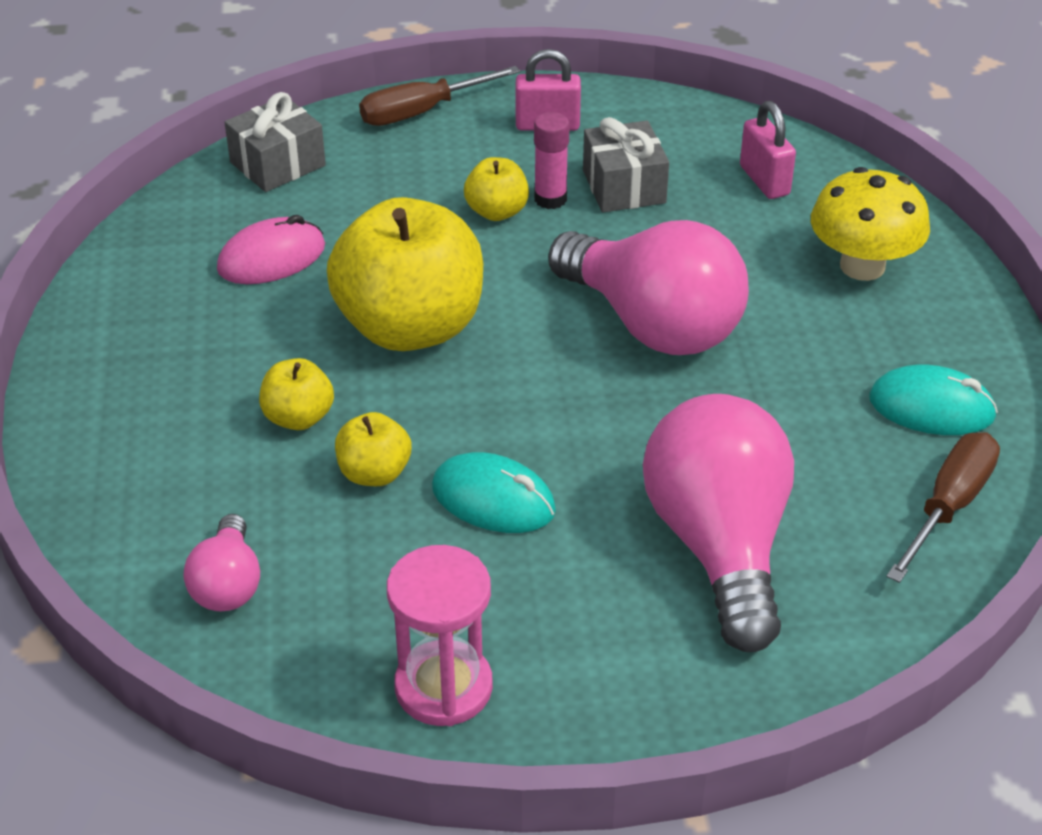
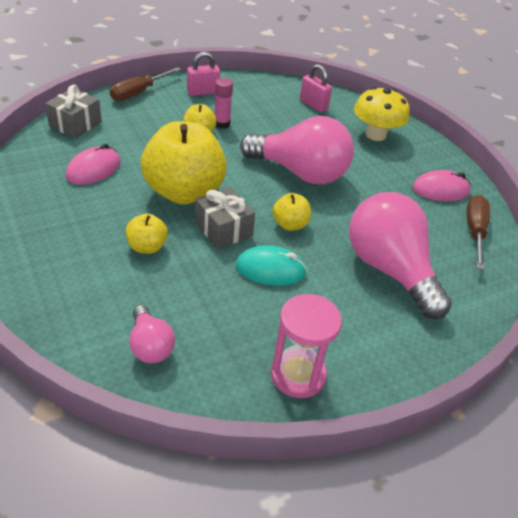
camera: 25 degrees left, 0 degrees up
yellow apple [335,412,411,486] -> yellow apple moved to [272,193,311,231]
grey gift [583,117,669,212] -> grey gift moved to [195,187,255,249]
turquoise mouse [869,364,998,435] -> pink mouse [412,170,471,201]

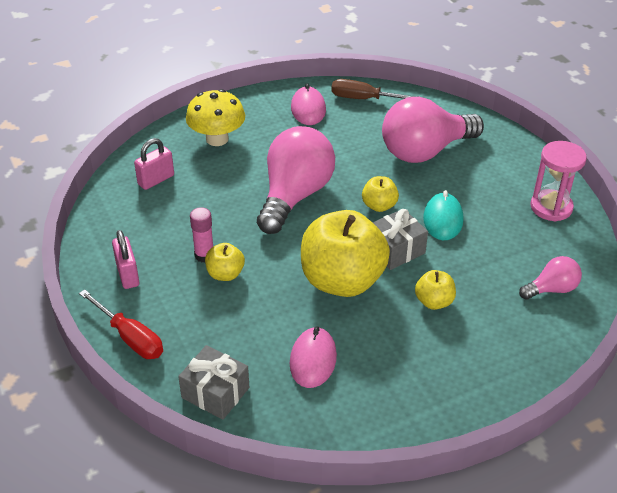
camera: 85 degrees left, 0 degrees up
pink mouse [66,144,121,185] -> pink mouse turned 60 degrees clockwise [290,326,337,388]
brown screwdriver [110,67,181,101] -> red screwdriver [79,289,163,359]

